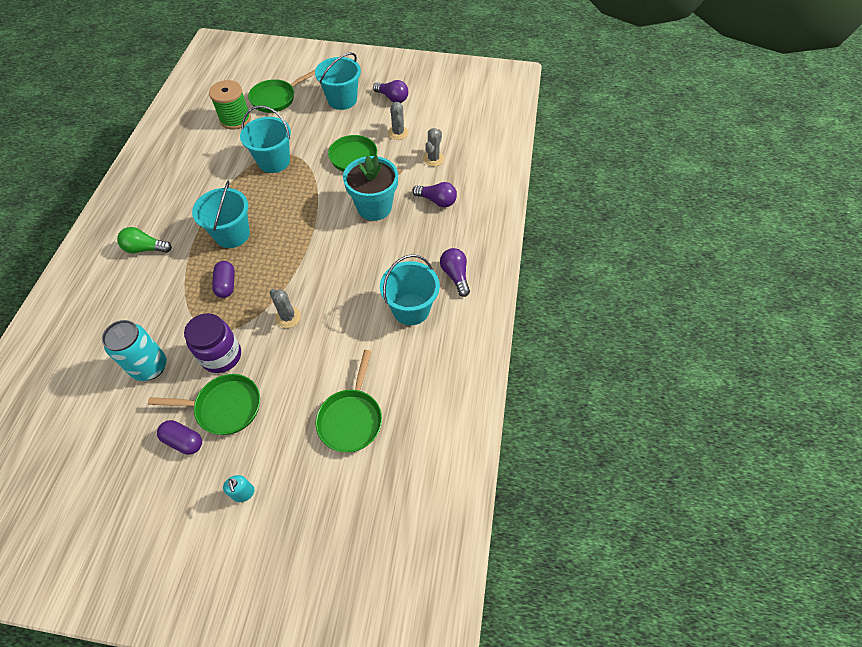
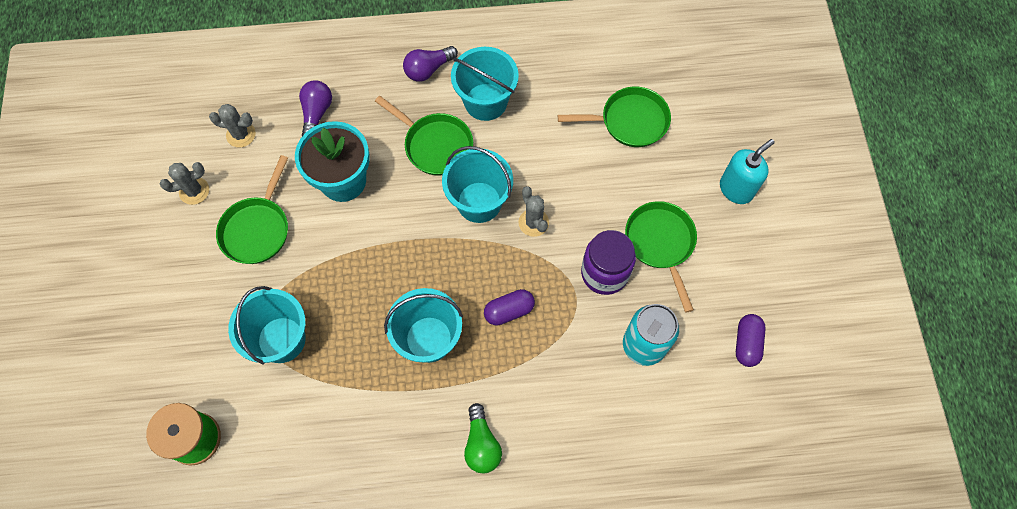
camera: 105 degrees left, 10 degrees up
purple capsule [157,420,202,455] -> purple capsule moved to [736,314,766,367]
turquoise soap dispenser [223,475,255,502] -> turquoise soap dispenser [720,139,775,204], size x1.69
green pan [248,70,315,113] -> green pan moved to [375,96,473,176]
grey cactus [269,289,301,328] -> grey cactus turned 60 degrees counterclockwise [519,186,549,237]
turquoise bucket [315,52,361,110] -> turquoise bucket moved to [442,146,513,223]
purple light bulb [373,80,408,103] -> none

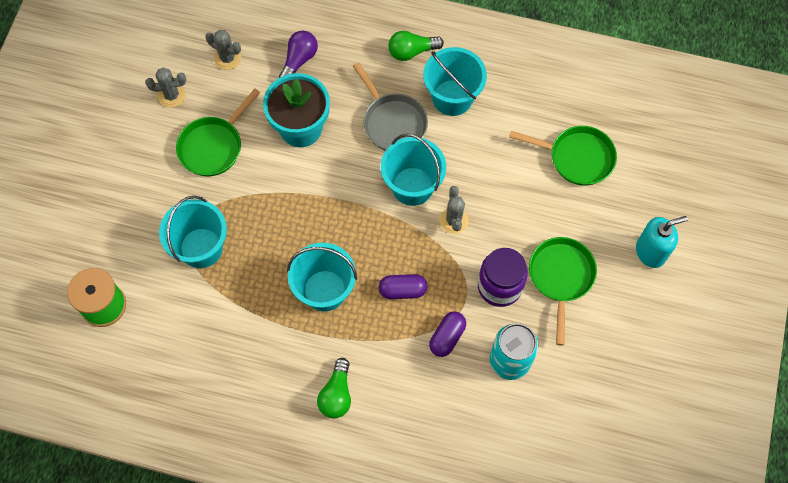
camera: 20 degrees right, 0 degrees up
green pan [375,96,473,176] -> grey pan [353,62,428,151]
purple light bulb [403,46,458,82] -> green light bulb [388,31,444,61]
purple capsule [736,314,766,367] -> purple capsule moved to [429,311,466,357]

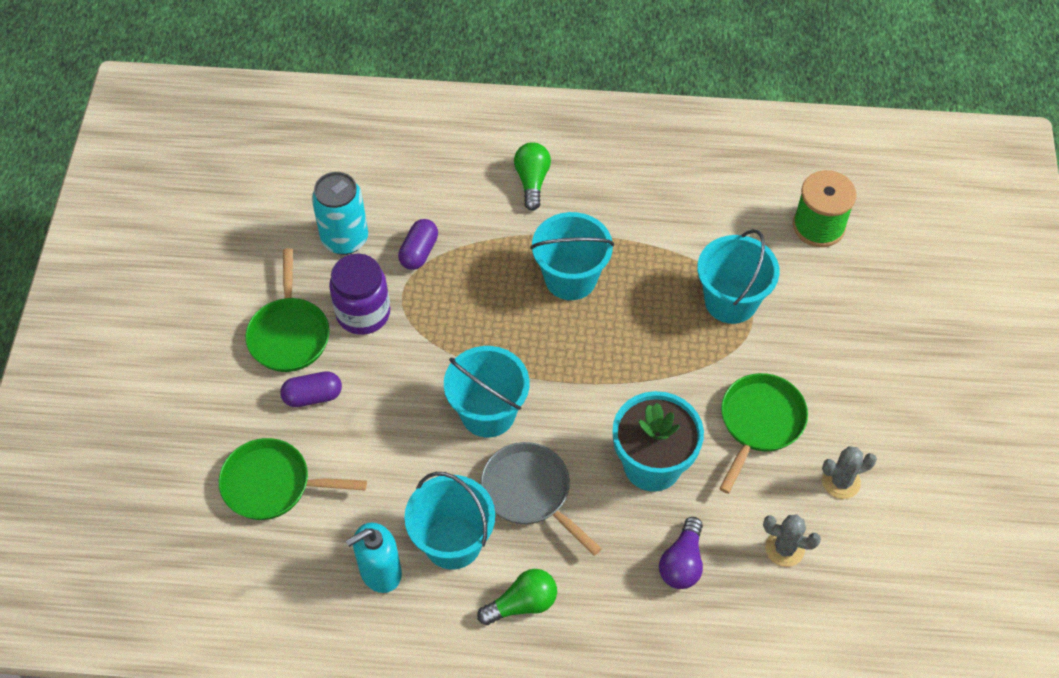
camera: 170 degrees right, 10 degrees down
purple capsule [379,274,428,299] -> purple capsule moved to [280,371,342,407]
grey cactus [440,186,468,234] -> none
turquoise soap dispenser [636,216,688,268] -> turquoise soap dispenser moved to [346,523,402,593]

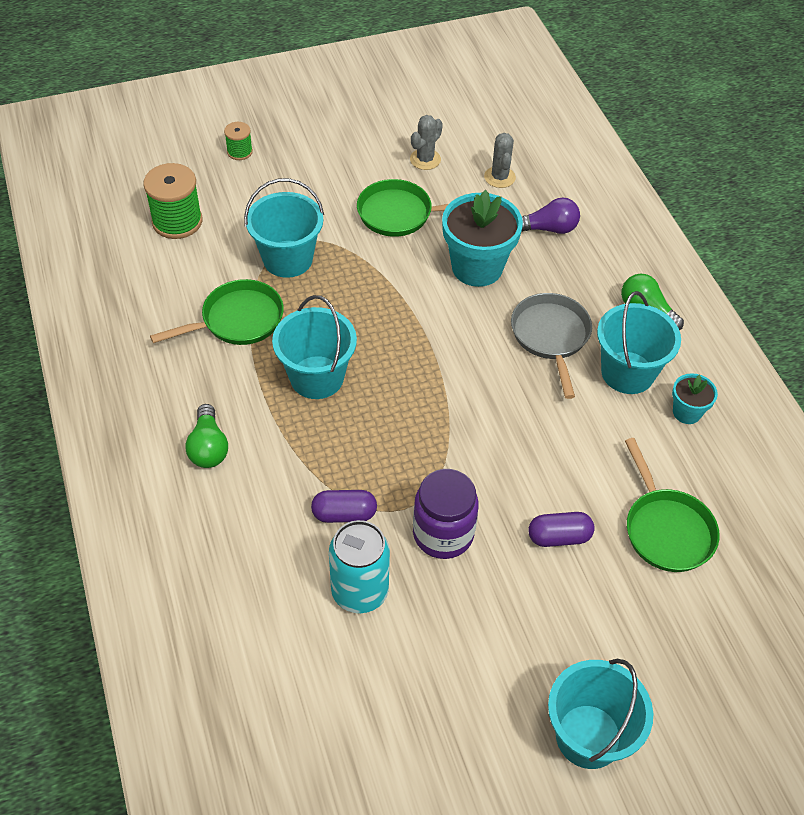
camera: 115 degrees left, 5 degrees down
green pan [245,248,330,372] -> green pan moved to [150,279,284,345]
purple capsule [280,371,342,407] -> purple capsule turned 60 degrees counterclockwise [528,512,595,547]
turquoise soap dispenser [346,523,402,593] -> turquoise flower pot [672,373,718,424]
turquoise bucket [444,346,529,437] -> turquoise bucket moved to [548,659,653,769]
grey pan [481,442,602,556] -> grey pan turned 150 degrees clockwise [511,293,592,399]
green light bulb [514,142,551,211] -> green light bulb turned 75 degrees counterclockwise [185,404,228,468]
grey cactus [822,446,877,499] -> grey cactus turned 75 degrees clockwise [410,115,443,170]
none -> green spool [224,122,253,160]

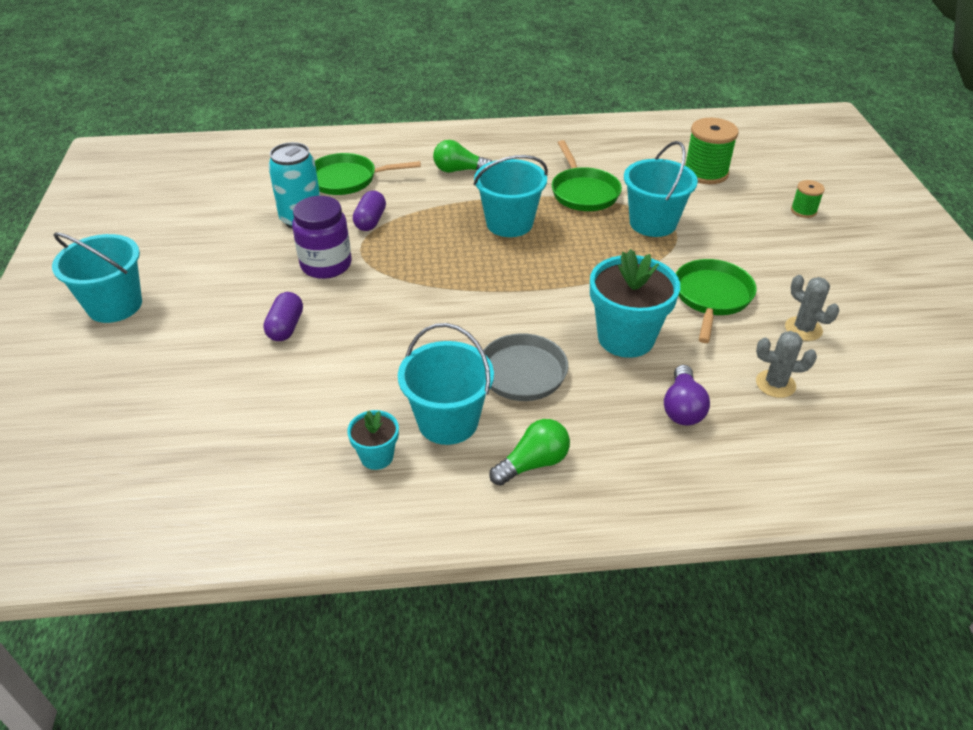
camera: 105 degrees right, 10 degrees down
green pan [625,438,720,572] -> green pan moved to [315,153,421,195]

